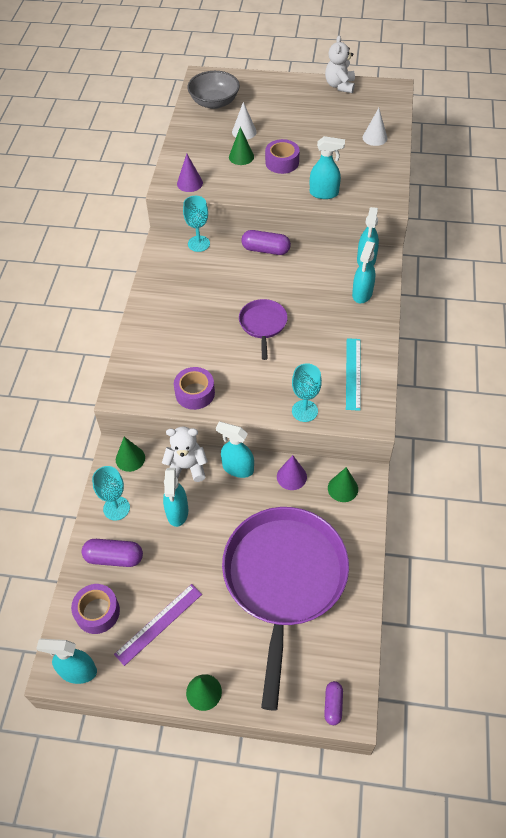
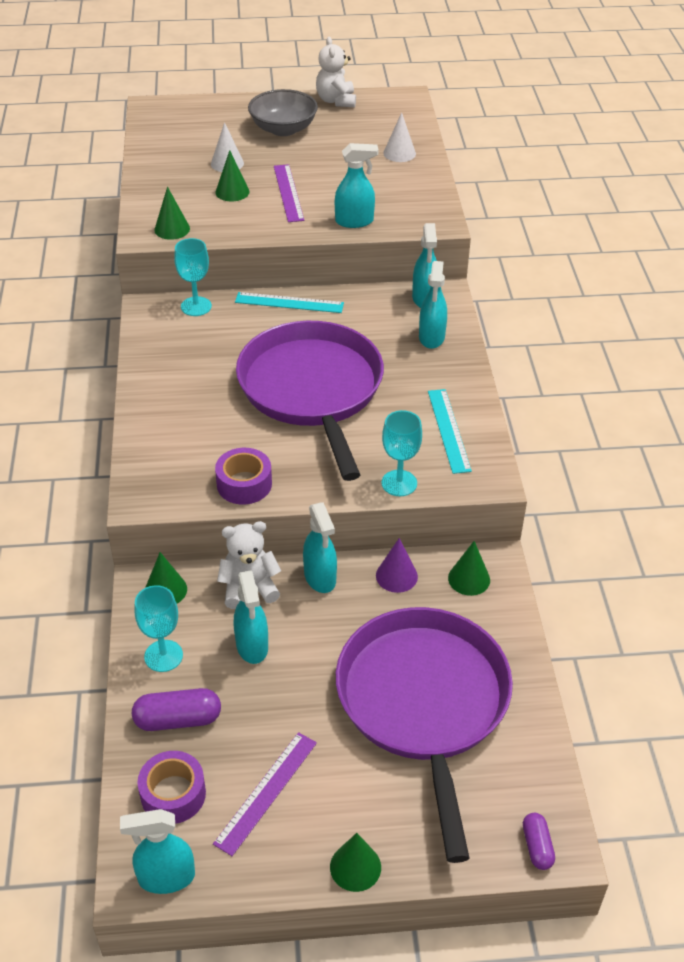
camera: 15 degrees left, 10 degrees down
purple cone [177,154,203,192] -> green cone [154,187,190,240]
grey bowl [187,71,240,109] -> grey bowl moved to [248,89,318,136]
turquoise spray bottle [216,422,254,478] -> turquoise spray bottle turned 120 degrees counterclockwise [303,502,337,593]
purple pan [239,299,288,360] -> purple pan [236,321,384,481], size x2.21
purple capsule [241,230,291,255] -> turquoise ruler [235,292,344,313]
purple tape [265,139,300,174] -> purple ruler [274,164,304,222]

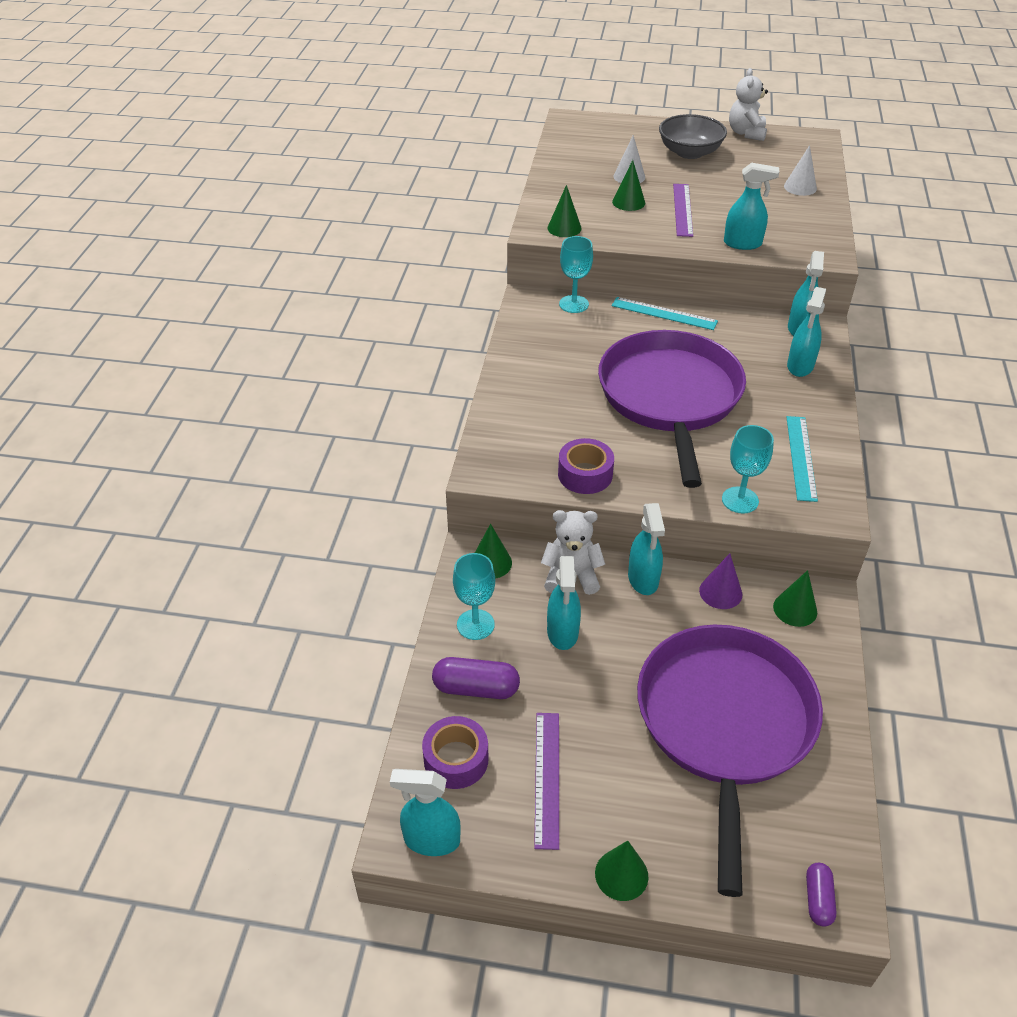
camera: 15 degrees right, 0 degrees up
purple ruler [213,732,317,856] -> purple ruler turned 45 degrees counterclockwise [534,713,559,850]

